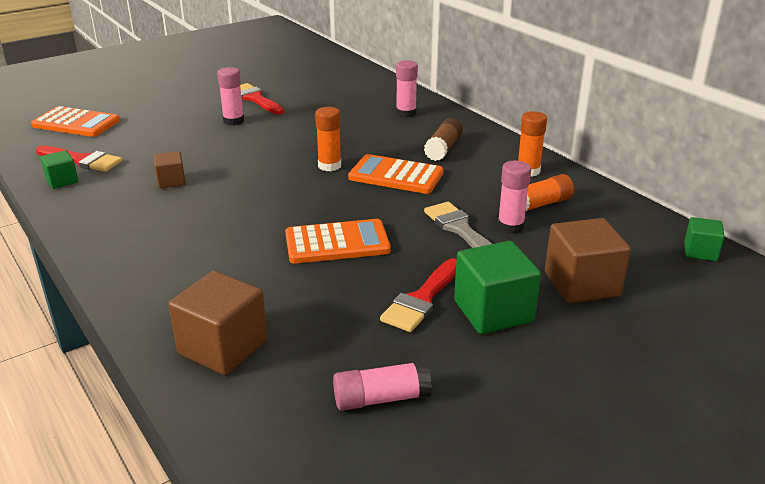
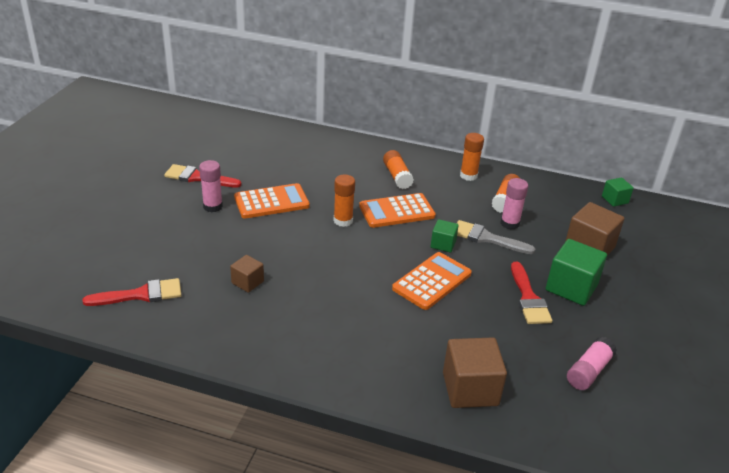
camera: 40 degrees left, 5 degrees up
orange calculator [31,106,120,137] -> orange calculator moved to [234,183,310,219]
green cube [40,150,79,189] -> green cube moved to [431,219,459,253]
pink glue stick [396,60,418,118] -> none
brown glue stick [424,118,463,161] -> orange glue stick [383,150,414,189]

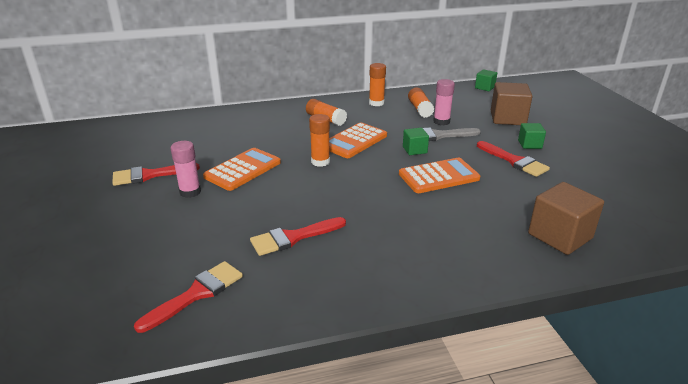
camera: 30 degrees left, 5 degrees down
brown cube [230,255,264,293] -> red brush [250,217,346,256]
orange calculator [392,252,472,310] -> orange calculator turned 60 degrees clockwise [399,157,480,193]
green cube [546,239,607,306] -> green cube [518,123,546,149], size x0.55
pink glue stick [567,337,617,390] -> none

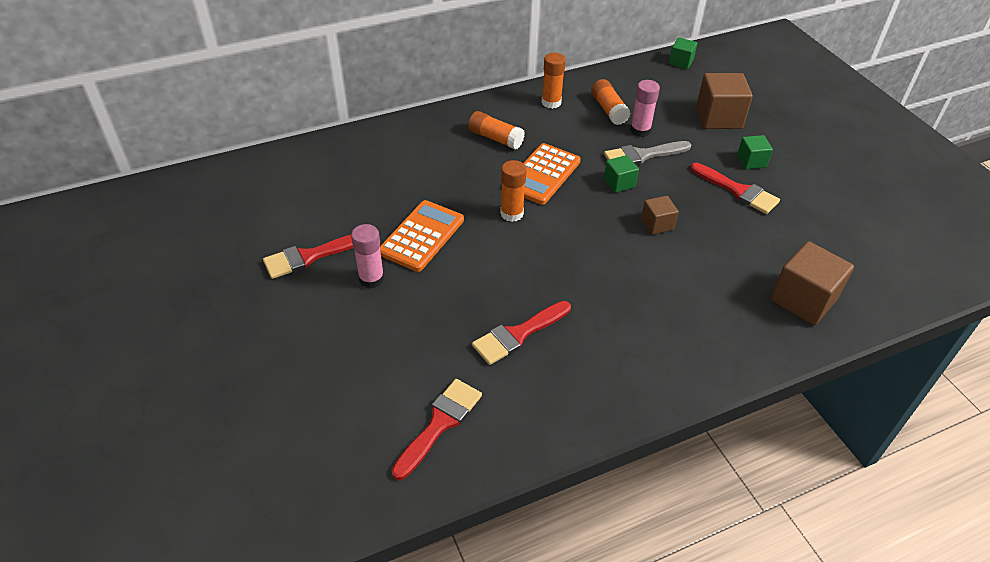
camera: 10 degrees left, 15 degrees up
orange calculator [399,157,480,193] -> brown cube [641,196,679,235]

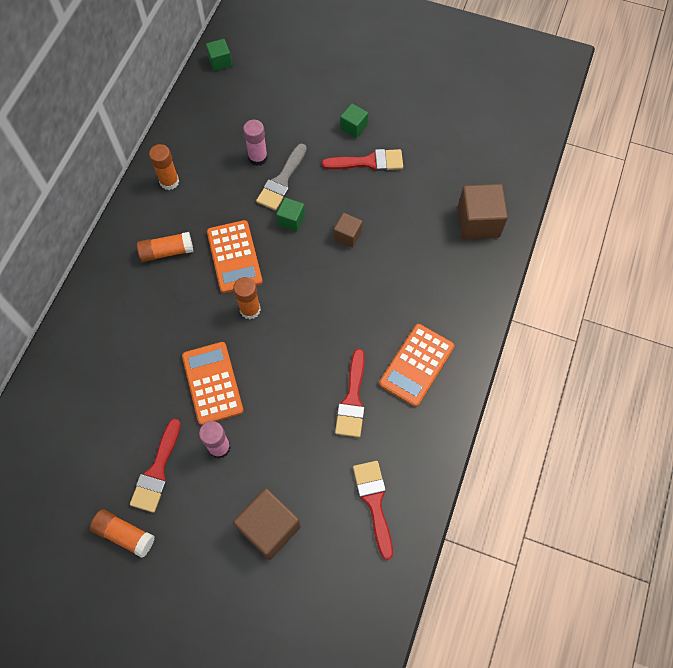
camera: 45 degrees left, 20 degrees up
orange glue stick [591,79,631,125] -> orange glue stick moved to [90,509,154,558]
brown cube [696,73,753,129] -> brown cube moved to [233,488,301,560]
none -> orange calculator [379,324,454,407]

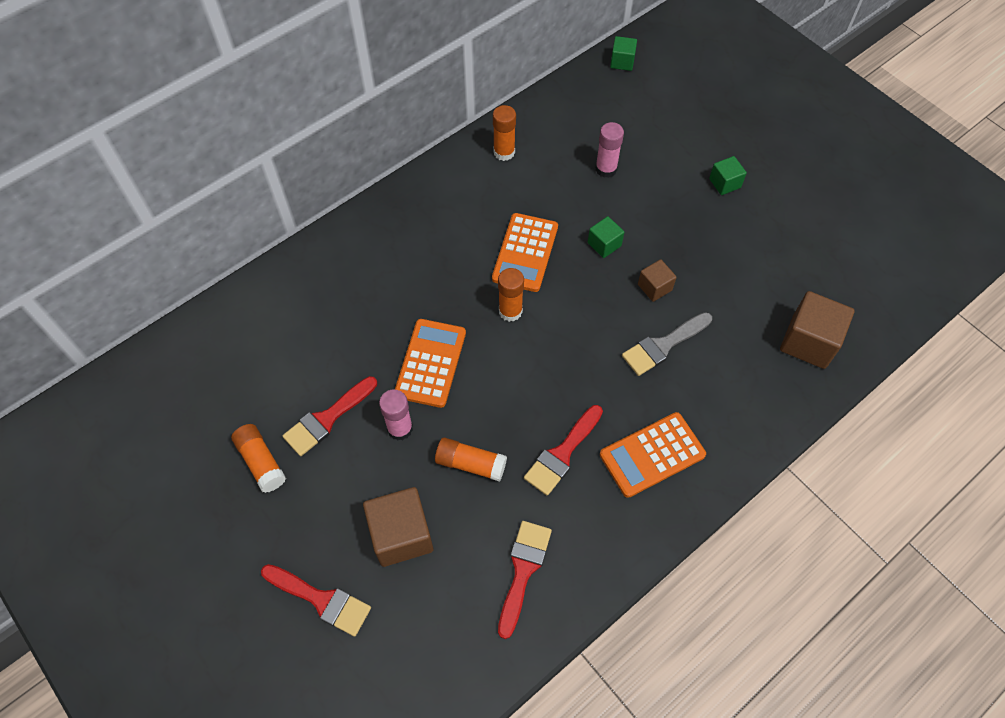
camera: 30 degrees right, 5 degrees down
orange glue stick [137,232,193,262] -> orange glue stick moved to [435,437,507,482]
grey brush [256,143,307,210] -> grey brush moved to [622,312,712,376]
red brush [322,149,403,171] -> red brush moved to [261,564,371,637]

